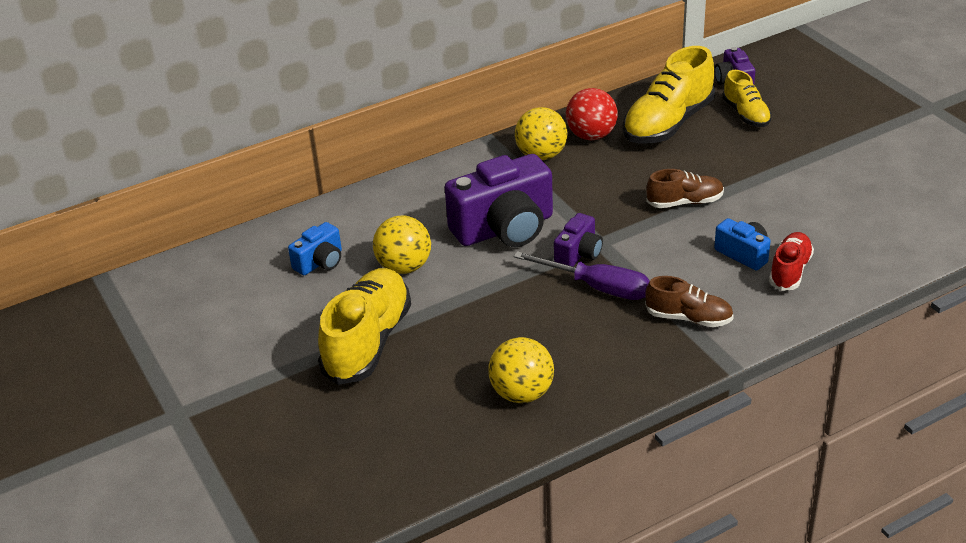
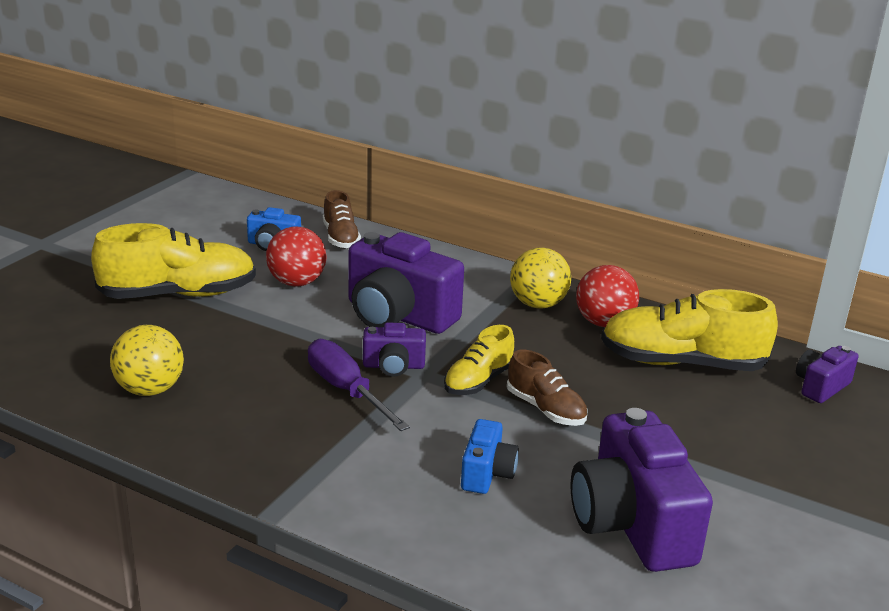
camera: 55 degrees right, 10 degrees down
yellow ball [373,215,431,274] -> red ball [266,226,327,287]
purple screwdriver [514,251,650,300] -> purple screwdriver turned 150 degrees clockwise [308,339,410,431]
brown shoe [645,276,734,327] -> brown shoe moved to [323,190,361,248]
yellow shoe [722,70,772,127] -> yellow shoe moved to [444,325,514,395]
red shoe [769,232,814,291] -> none
none -> purple camera [570,408,713,572]

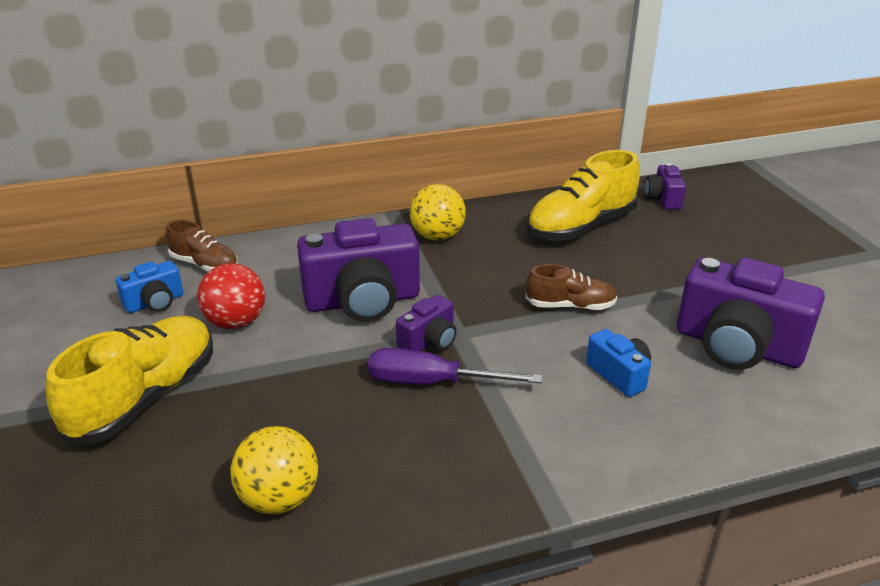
camera: 45 degrees left, 5 degrees up
yellow shoe [444,325,514,395] -> none
red ball [576,265,639,327] -> none

